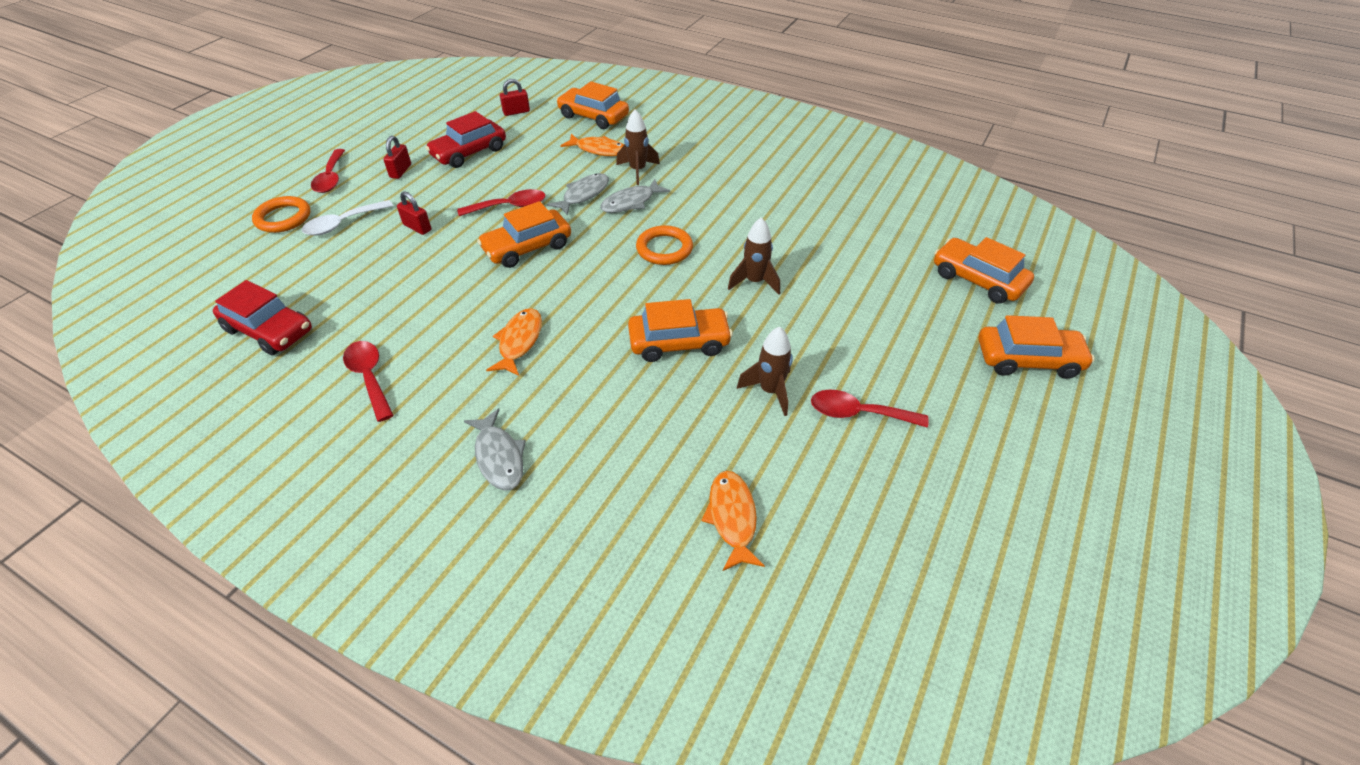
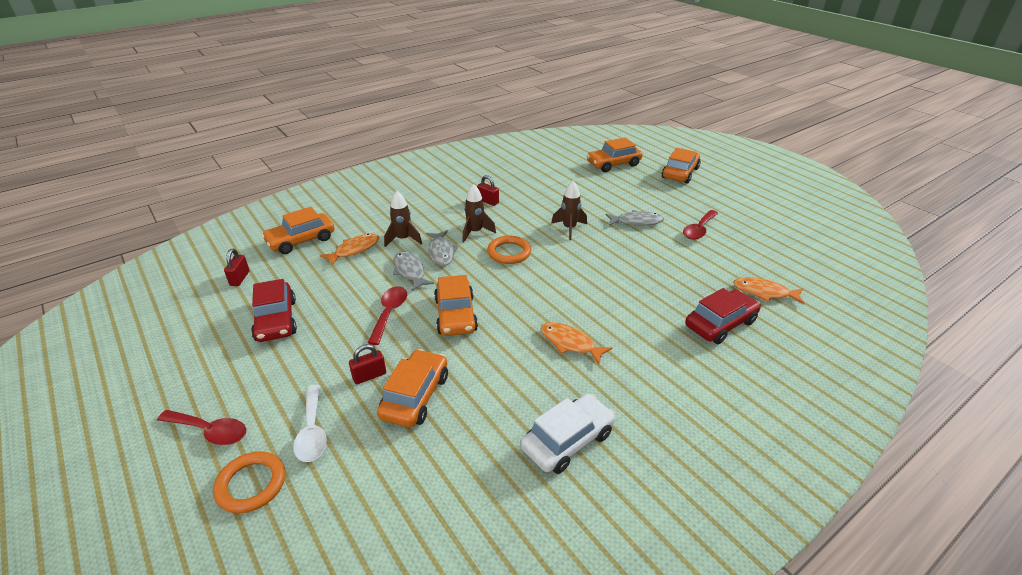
camera: 65 degrees left, 10 degrees down
red car [213,280,312,355] -> red car moved to [685,288,761,344]
red spoon [343,341,394,422] -> white car [521,394,615,474]
red padlock [383,136,411,179] -> red padlock moved to [477,175,499,206]
grey fish [464,409,526,491] -> grey fish moved to [606,210,664,226]
orange car [628,299,733,362] -> orange car moved to [377,349,448,427]
brown rocket [737,326,793,416] -> brown rocket moved to [462,184,496,242]

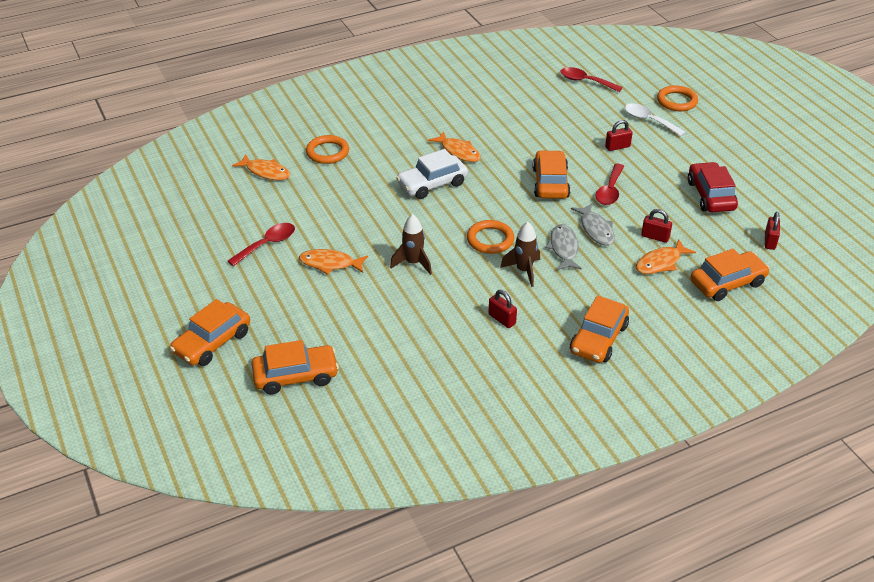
camera: 170 degrees left, 5 degrees up
red spoon [157,410,246,445] -> red spoon moved to [560,67,623,92]
white spoon [293,385,327,462] -> white spoon turned 45 degrees counterclockwise [625,103,685,136]
orange car [377,349,448,427] -> orange car moved to [570,295,629,363]
brown rocket [384,191,422,247] -> none
white car [521,394,615,474] -> white car moved to [396,149,468,199]
grey fish [606,210,664,226] -> orange fish [299,249,368,274]
red car [685,288,761,344] -> orange ring [306,135,349,164]
none -> red padlock [641,209,672,243]

